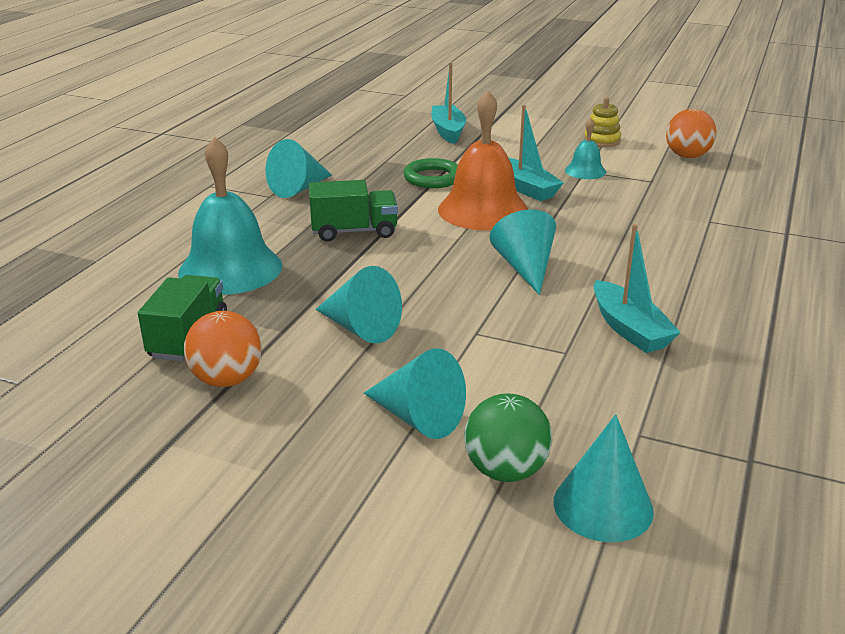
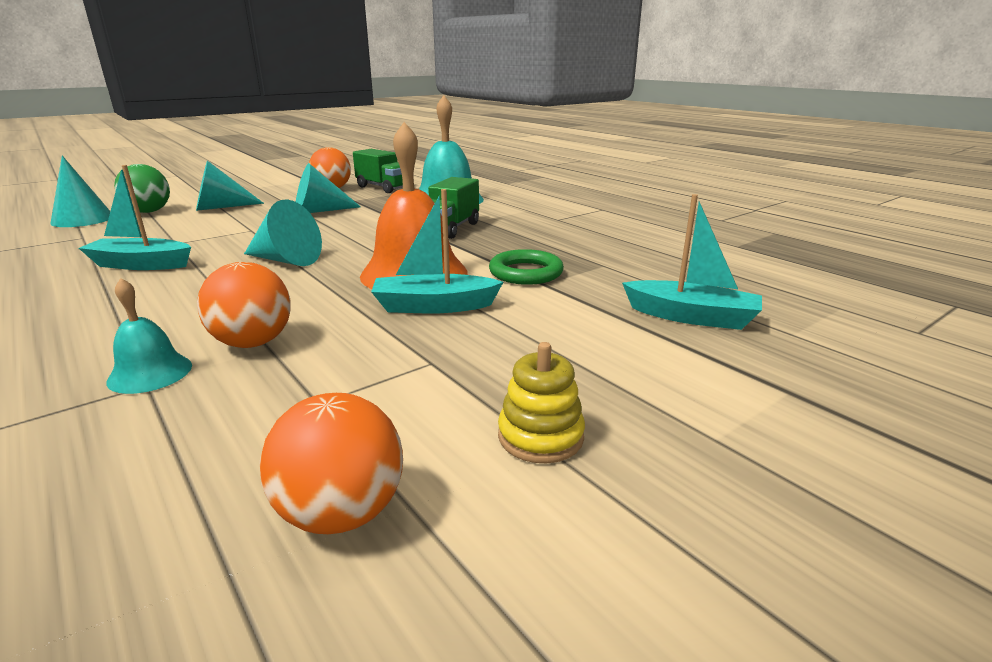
camera: 120 degrees right, 5 degrees down
turquoise cone [265,139,332,198] -> none
turquoise bell [565,118,606,179] -> turquoise bell moved to [106,278,192,394]
none -> orange ball [197,262,291,348]

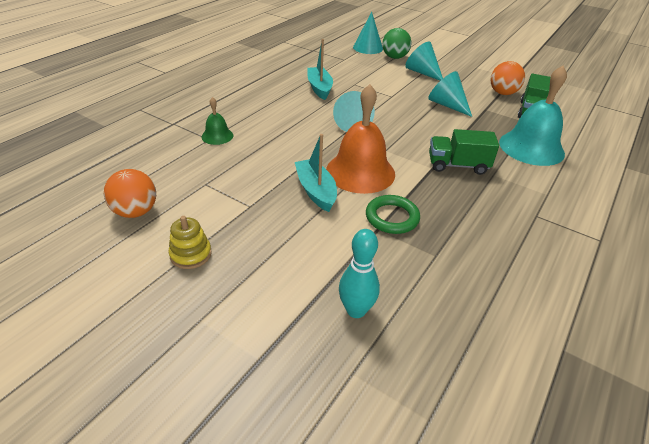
camera: 70 degrees right, 15 degrees up
turquoise bell [106,278,192,394] -> green bell [201,97,233,145]
orange ball [197,262,291,348] -> none
turquoise boat [622,194,762,330] -> turquoise bowling pin [339,229,380,318]

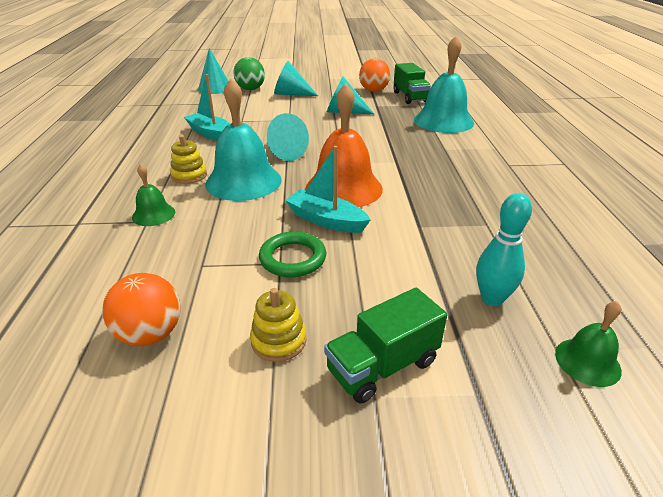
camera: 35 degrees left, 5 degrees down
green ring [366,195,420,234] -> green ring moved to [259,231,326,277]
green truck [429,129,499,175] -> green truck moved to [324,288,447,403]
none -> yellow stacking toy [170,135,207,184]
none -> turquoise bell [205,78,282,201]
none -> green bell [555,301,622,387]

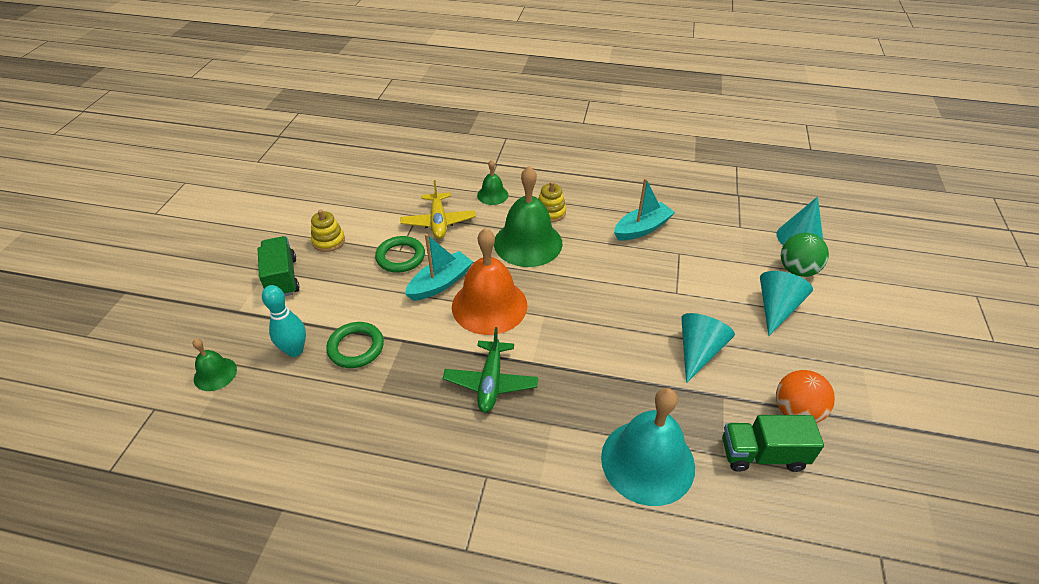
camera: 105 degrees right, 10 degrees up
orange ball [102,273,180,346] -> none
turquoise bell [205,78,282,201] -> green bell [494,166,562,267]
turquoise cone [267,113,309,161] -> none
none -> green ring [326,322,384,368]
none -> yellow plane [400,180,476,239]
none -> green plane [443,327,538,413]

